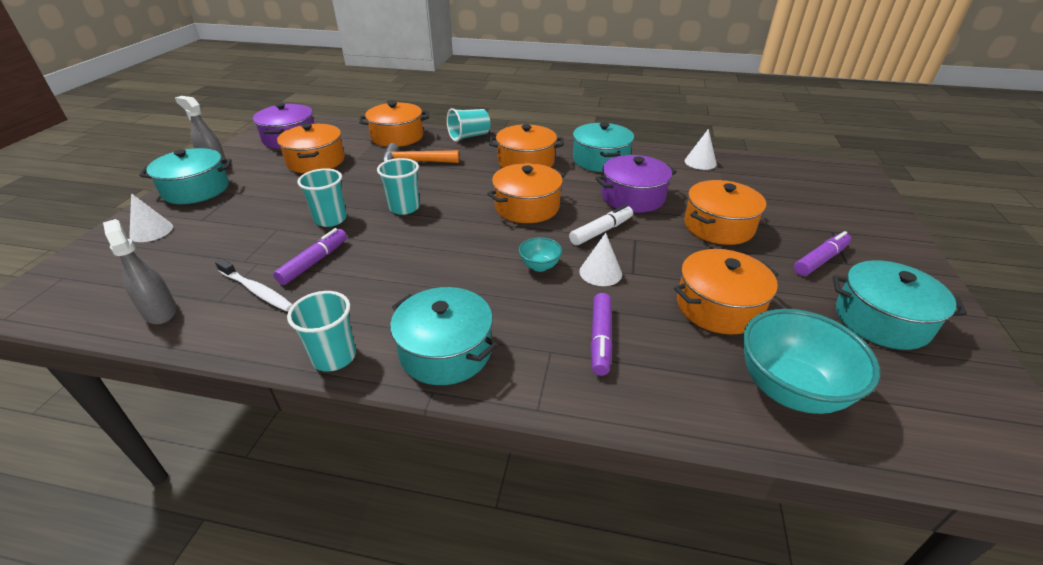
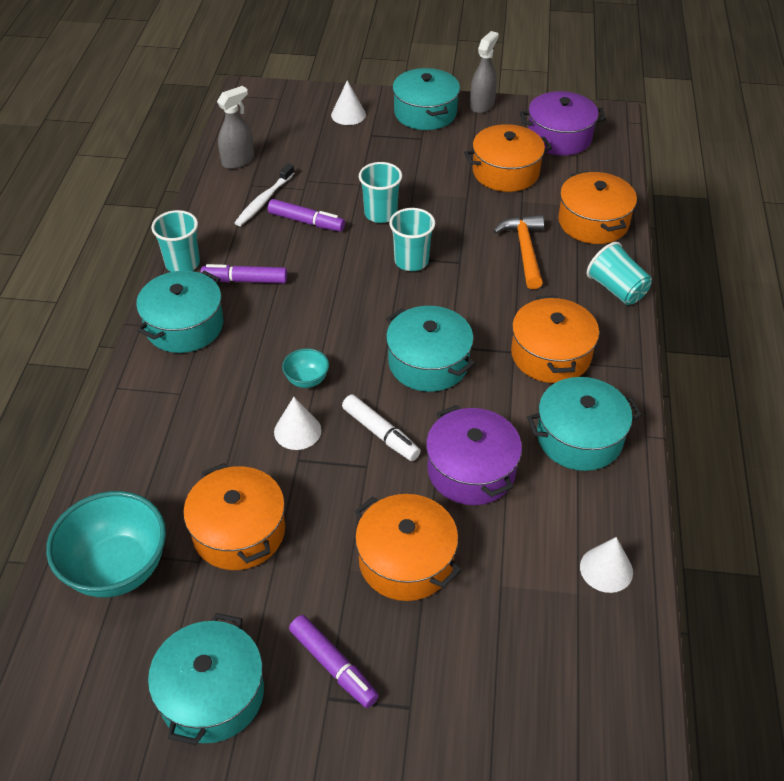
camera: 85 degrees right, 10 degrees up
orange pot [487,163,565,223] -> turquoise pot [386,306,475,392]
purple marker [590,293,612,376] -> purple marker moved to [200,264,287,283]

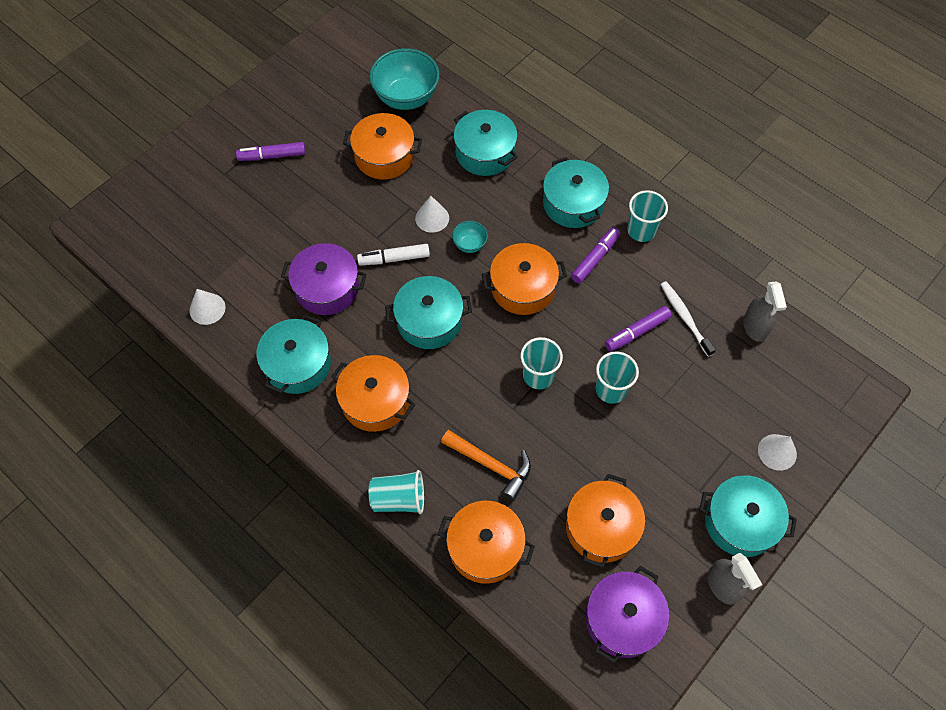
camera: 125 degrees right, 15 degrees up
turquoise pot [148,613,264,745] -> turquoise pot moved to [453,110,518,176]
orange pot [354,494,461,601] -> orange pot moved to [482,243,567,315]

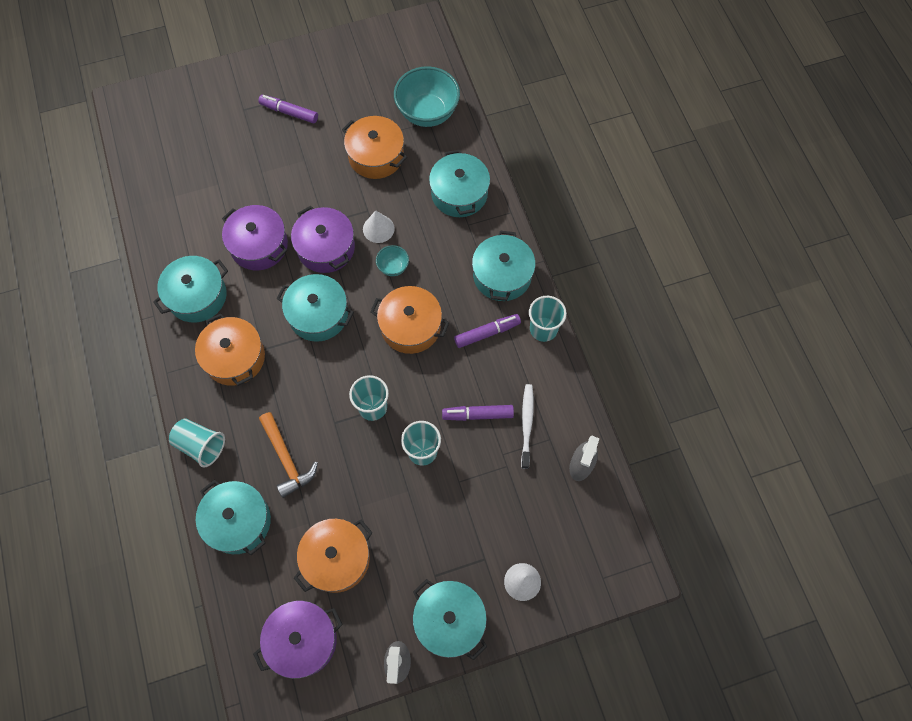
camera: 30 degrees right, 5 degrees up
white cone [189,289,226,325] -> none
white marker [357,244,430,265] -> purple pot [291,206,355,273]
orange pot [437,501,535,584] -> turquoise pot [196,480,271,555]

